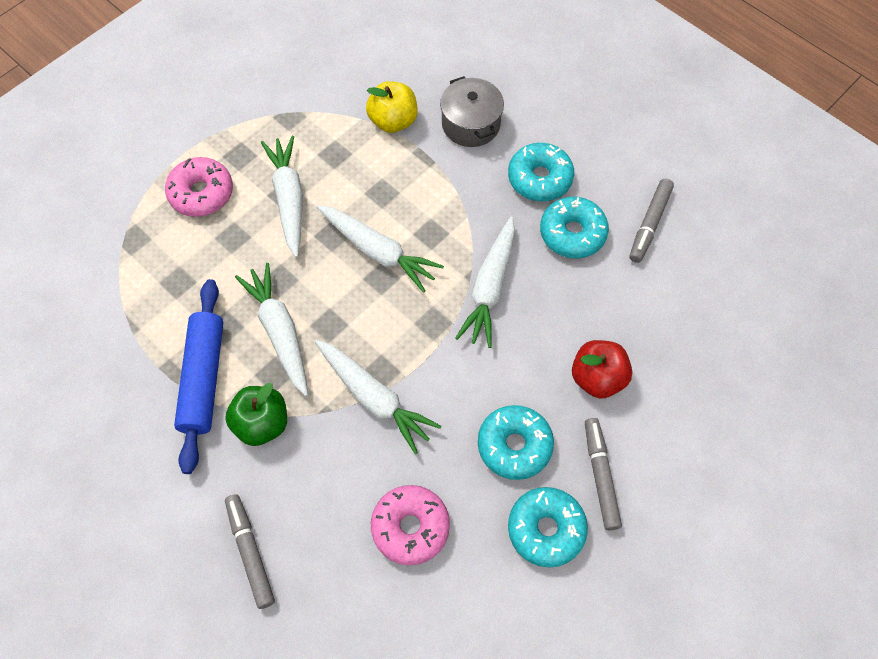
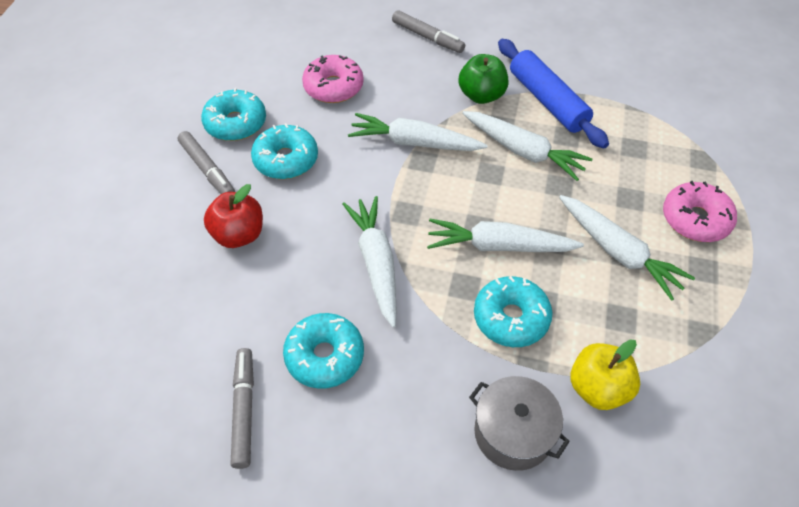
camera: 150 degrees right, 10 degrees down
turquoise donut [508,143,574,201] -> turquoise donut moved to [474,276,552,347]

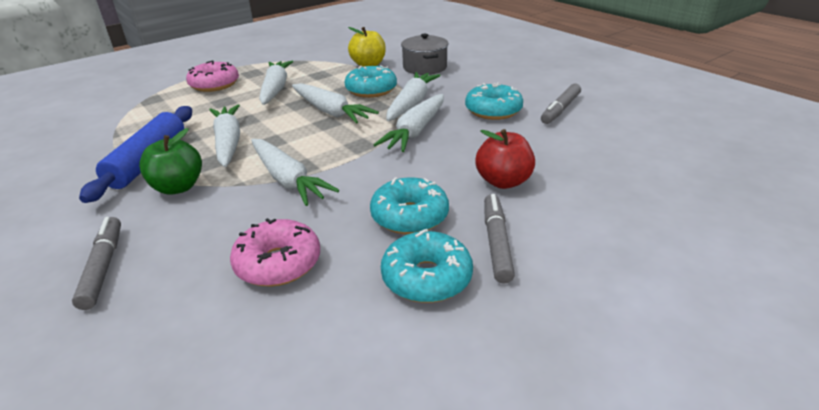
camera: 140 degrees left, 20 degrees down
none -> white carrot [387,72,441,121]

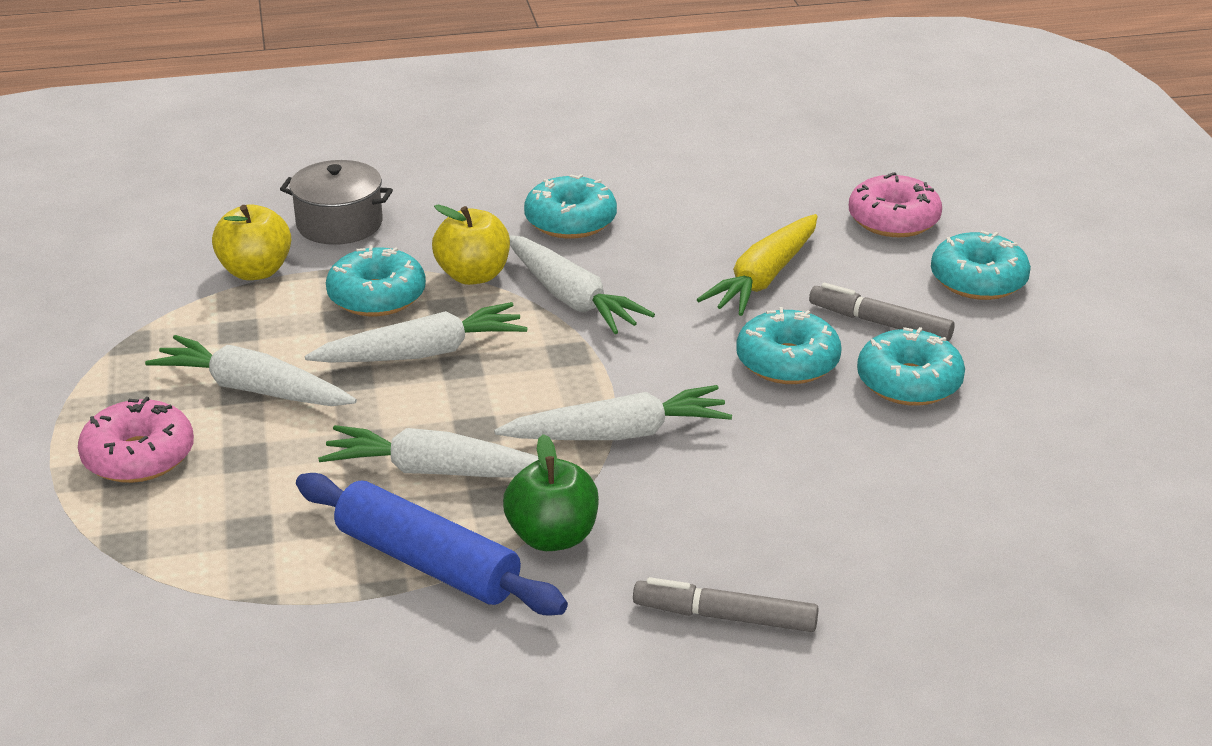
camera: 65 degrees left, 0 degrees up
pink donut [230,218,320,287] -> pink donut moved to [849,172,942,237]
white carrot [387,72,441,121] -> yellow apple [432,205,510,285]
red apple [475,129,535,189] -> yellow carrot [697,214,818,316]
grey marker [541,84,581,124] -> none
none -> turquoise donut [931,230,1031,300]

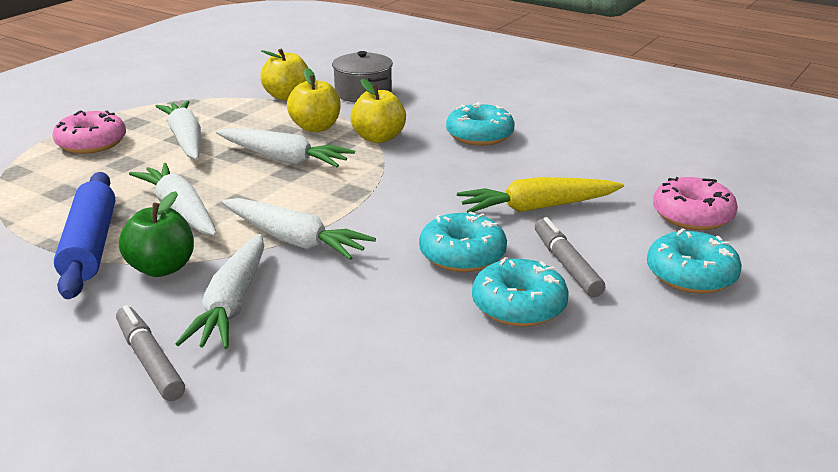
camera: 45 degrees right, 5 degrees down
turquoise donut [326,245,426,316] -> yellow apple [287,68,341,132]
white carrot [509,235,655,334] -> white carrot moved to [176,234,264,349]

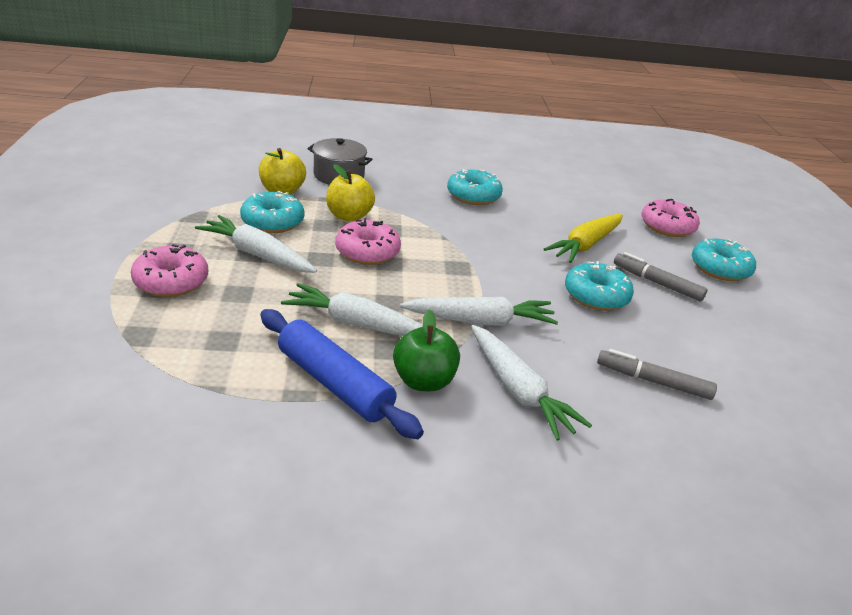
camera: 40 degrees left, 5 degrees up
grey marker [116,305,185,401] -> grey marker moved to [597,349,717,400]
white carrot [216,128,355,167] -> pink donut [335,218,401,265]
yellow apple [350,79,406,143] -> none
turquoise donut [472,257,568,327] -> turquoise donut moved to [240,191,304,233]

